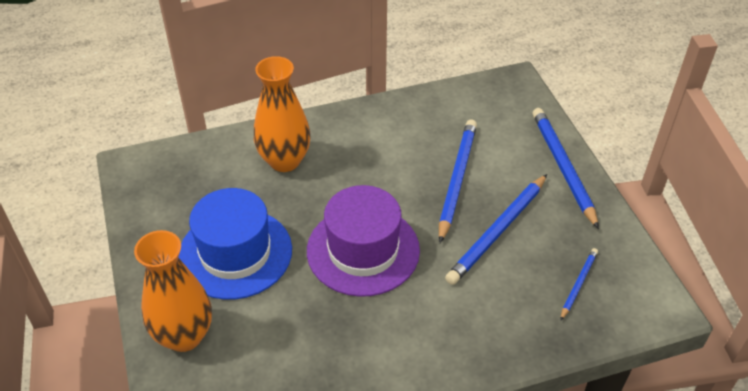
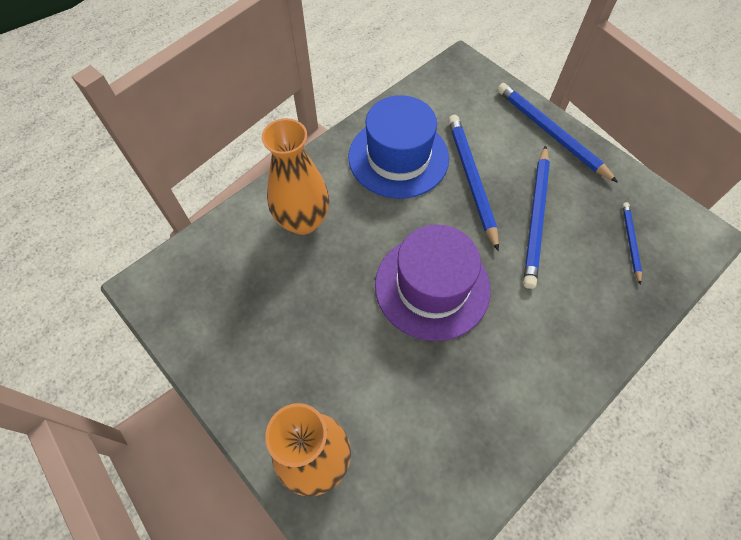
camera: 25 degrees left, 15 degrees up
blue hat [178,188,292,300] -> blue hat moved to [348,95,449,199]

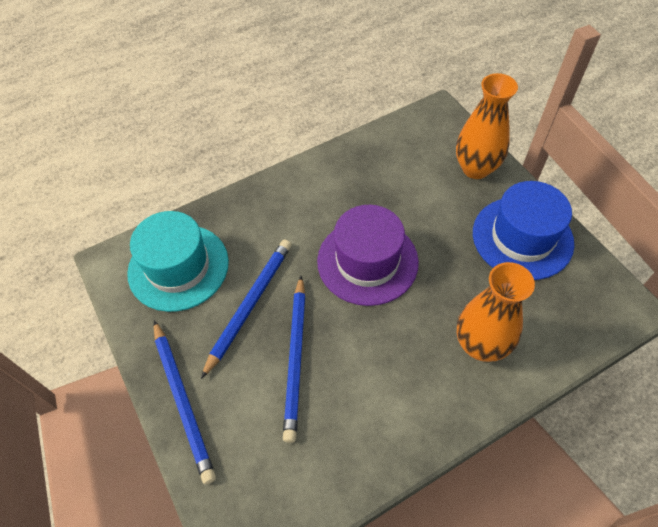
camera: 165 degrees left, 5 degrees down
blue hat [348,95,449,199] -> blue hat moved to [473,181,574,280]
blue pencil [622,202,642,285] -> turquoise hat [127,211,229,312]

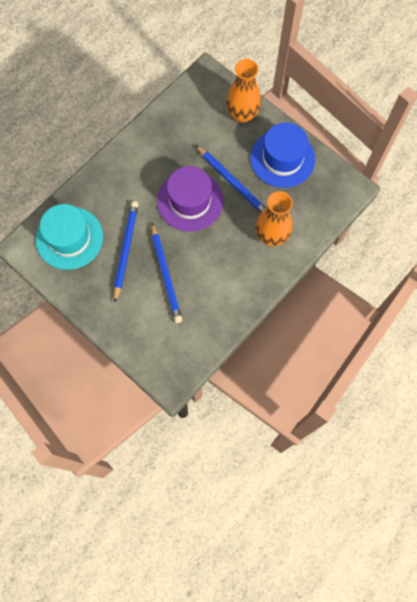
camera: 20 degrees left, 15 degrees up
blue pencil [154,320,216,485] -> blue pencil moved to [196,145,266,213]

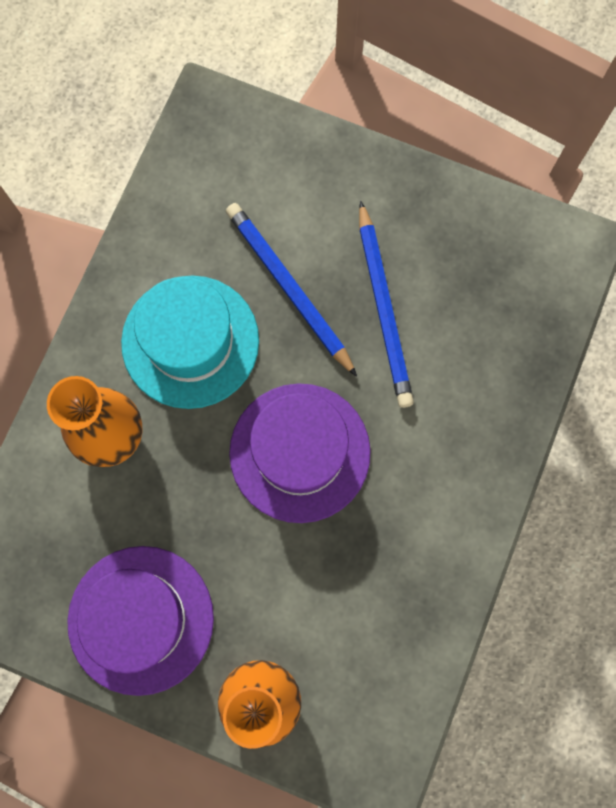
camera: 160 degrees right, 5 degrees up
turquoise hat [36,204,103,270] -> turquoise hat moved to [121,275,259,409]
blue pencil [196,145,266,213] -> none
blue hat [250,123,315,188] -> purple hat [67,546,214,696]

